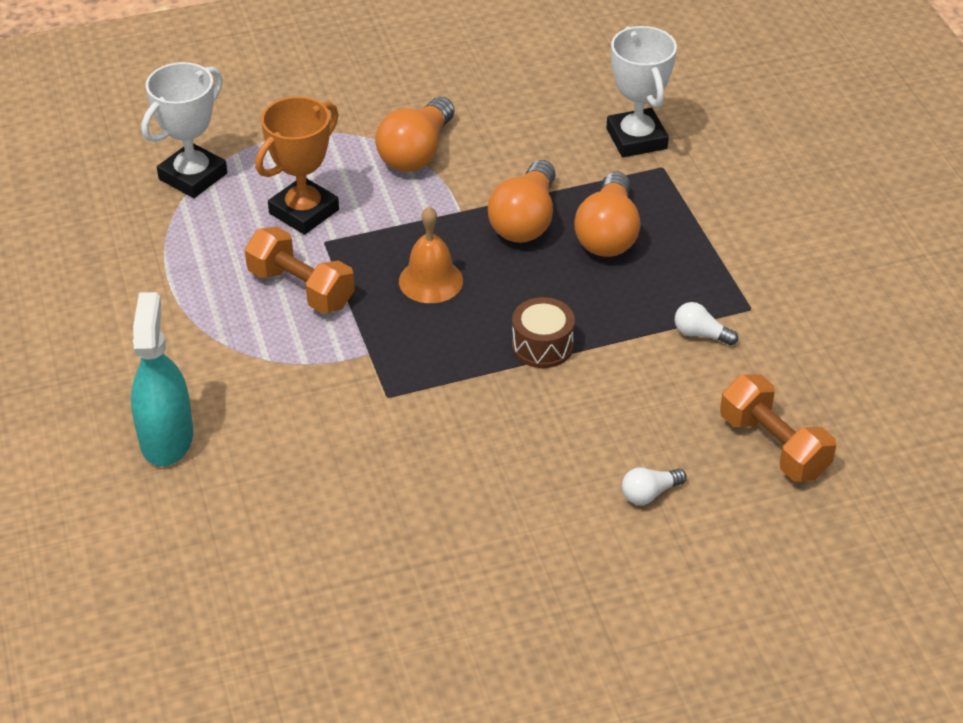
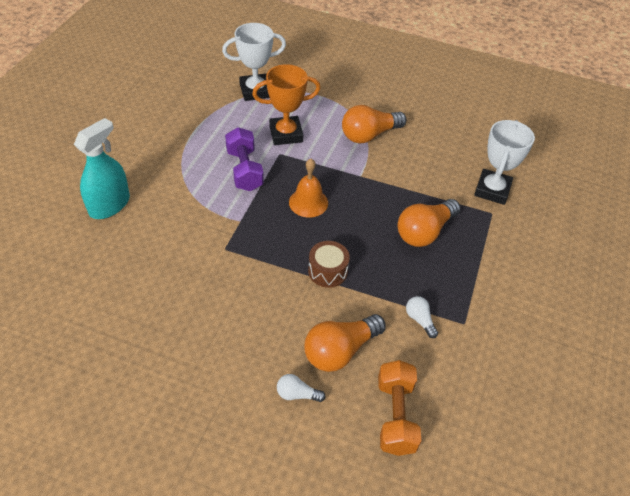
camera: 35 degrees right, 5 degrees up
orange dumbbell [245,227,355,313] -> purple dumbbell [225,127,264,191]
orange light bulb [488,160,556,243] -> orange light bulb moved to [304,314,386,372]

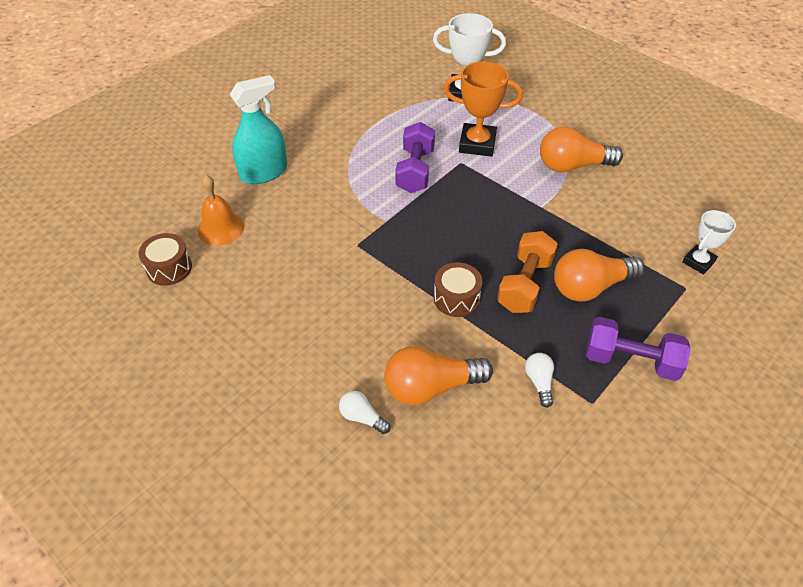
camera: 25 degrees right, 0 degrees up
orange bell [289,159,328,218] -> orange bell moved to [198,175,244,245]
orange dumbbell [378,360,421,456] -> orange dumbbell moved to [497,231,558,313]
white trophy [474,120,535,205] -> white trophy [682,210,736,274], size x0.61
none -> brown drum [139,233,192,286]
none -> purple dumbbell [586,317,691,381]

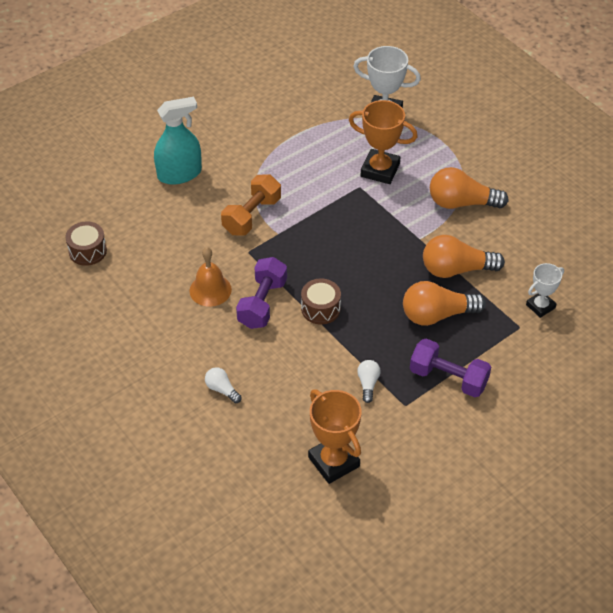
camera: 10 degrees right, 0 degrees up
orange bell [198,175,244,245] -> orange bell moved to [189,247,232,307]
orange light bulb [384,346,493,405] -> orange light bulb moved to [423,235,505,278]
purple dumbbell [395,122,435,193] -> purple dumbbell moved to [236,257,287,329]
orange dumbbell [497,231,558,313] -> orange dumbbell moved to [221,174,281,236]
none -> orange trophy [308,389,362,484]

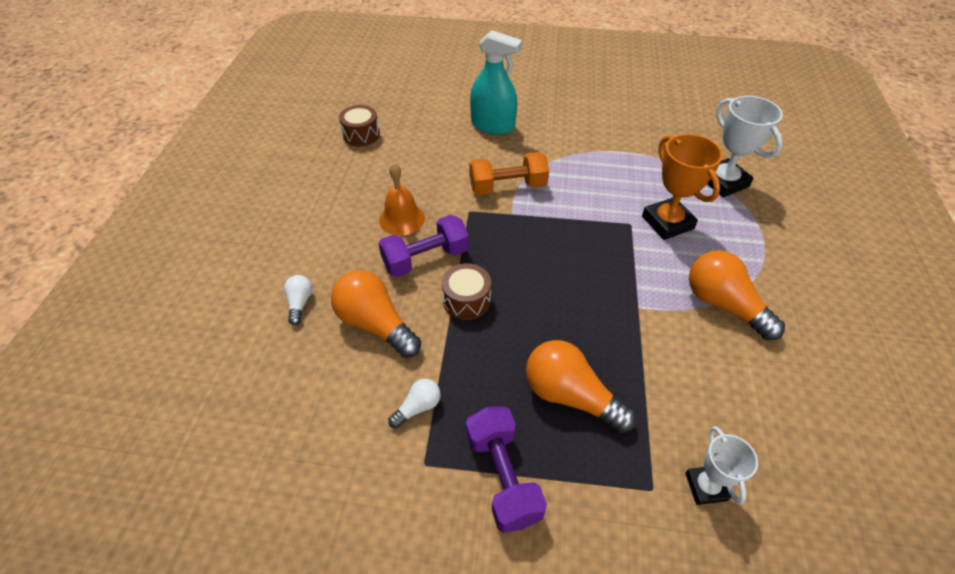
camera: 45 degrees right, 0 degrees up
orange trophy [308,389,362,484] -> none
orange light bulb [423,235,505,278] -> orange light bulb moved to [331,270,421,358]
white trophy [526,263,564,318] -> white trophy turned 75 degrees clockwise [685,426,758,505]

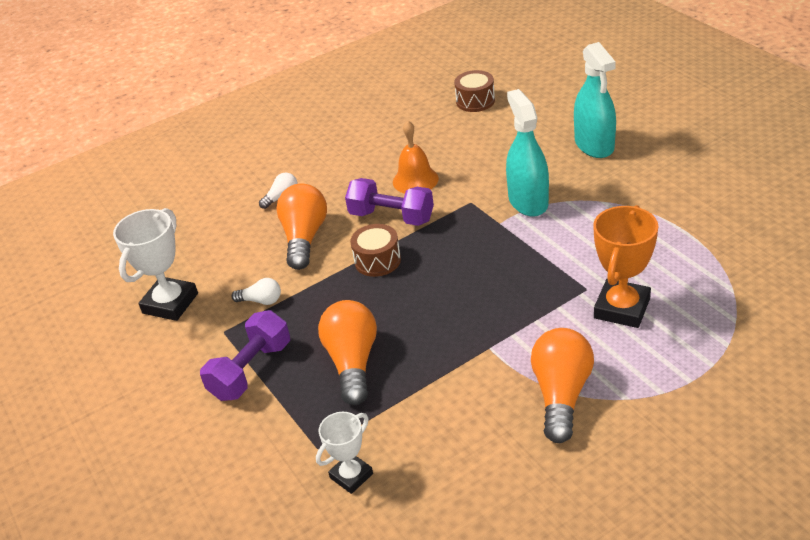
camera: 55 degrees right, 10 degrees down
orange dumbbell [469,152,549,195] -> turquoise spray bottle [506,89,549,217]
white trophy [707,96,783,198] -> white trophy moved to [113,208,198,321]

